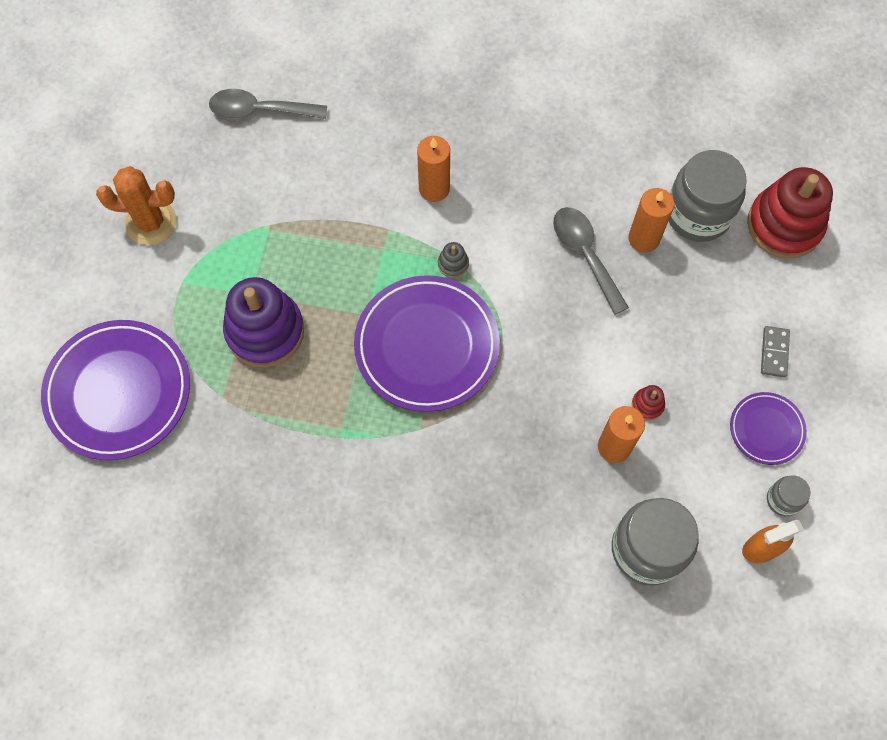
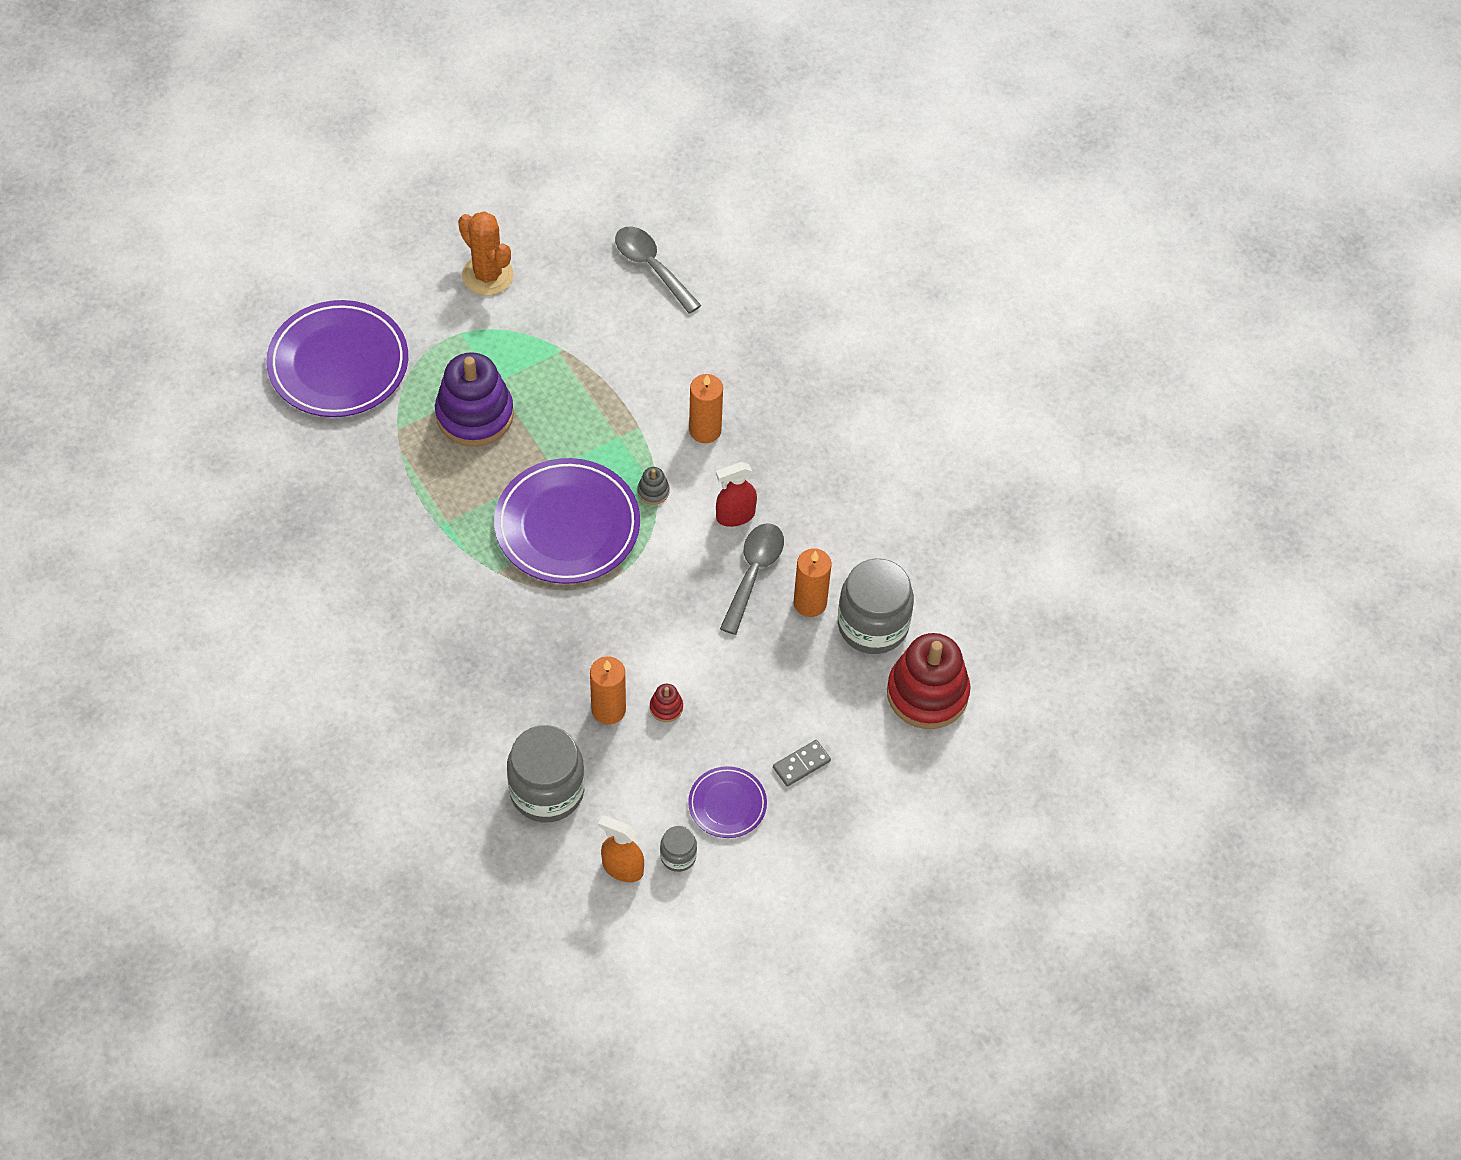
camera: 45 degrees right, 10 degrees down
none -> red spray bottle [716,462,757,527]

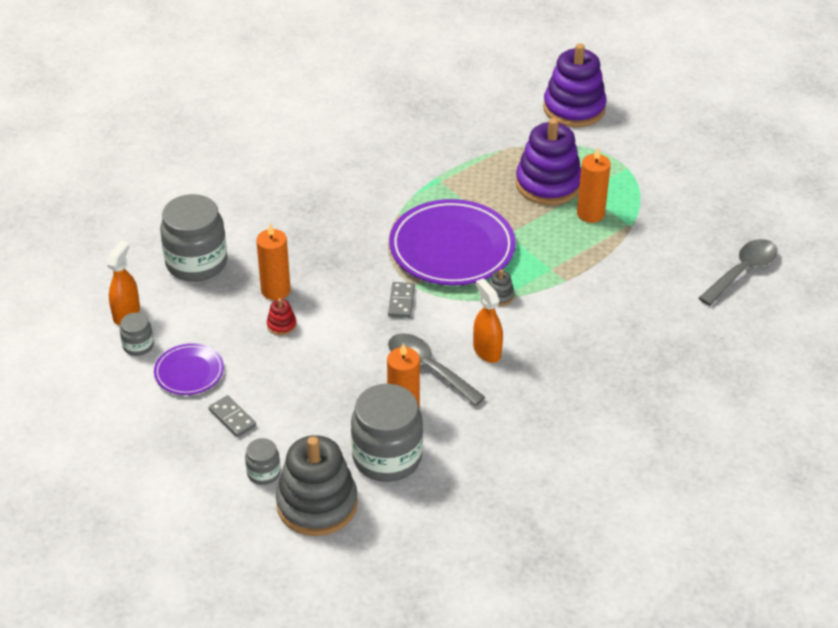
camera: 85 degrees right, 15 degrees down
purple plate [267,300,408,417] -> purple stacking toy [543,43,607,127]
orange cactus [458,211,513,296] -> none
orange candle [689,374,723,443] -> orange candle moved to [577,148,611,223]
red spray bottle [716,462,757,527] -> orange spray bottle [473,278,503,363]
grey spoon [720,523,784,635] -> grey spoon turned 150 degrees counterclockwise [388,333,485,406]
red stacking toy [887,633,970,729] -> grey stacking toy [276,435,358,536]
none -> grey jar [245,438,281,485]
none -> grey domino [388,282,415,318]

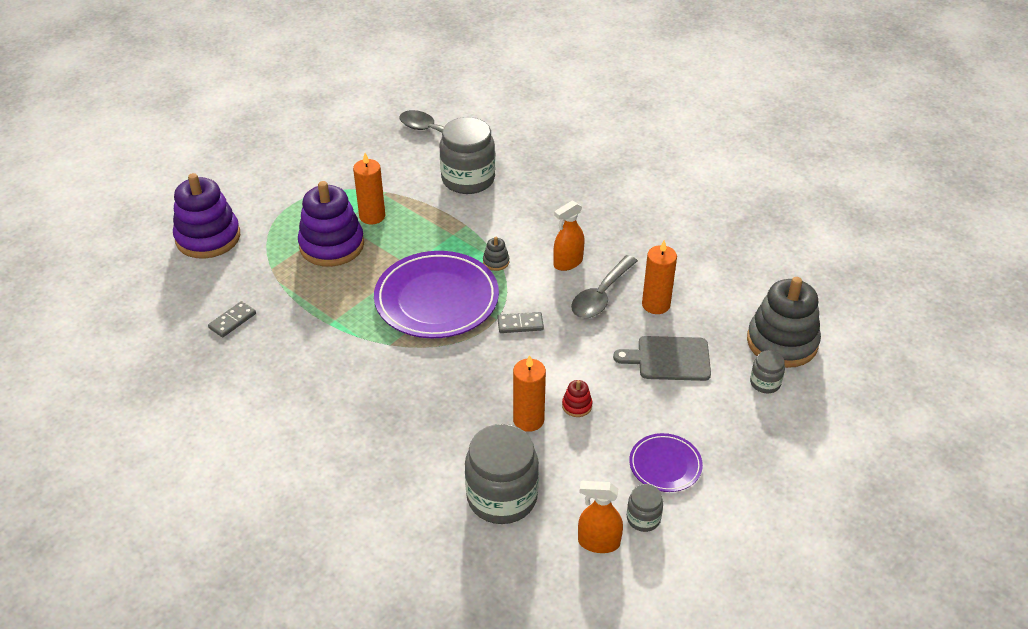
camera: 100 degrees left, 0 degrees up
grey domino [208,395,256,437] -> grey domino moved to [208,301,256,337]
grey jar [351,384,423,482] -> grey jar moved to [440,117,495,194]
none -> grey cutting board [613,336,711,381]

